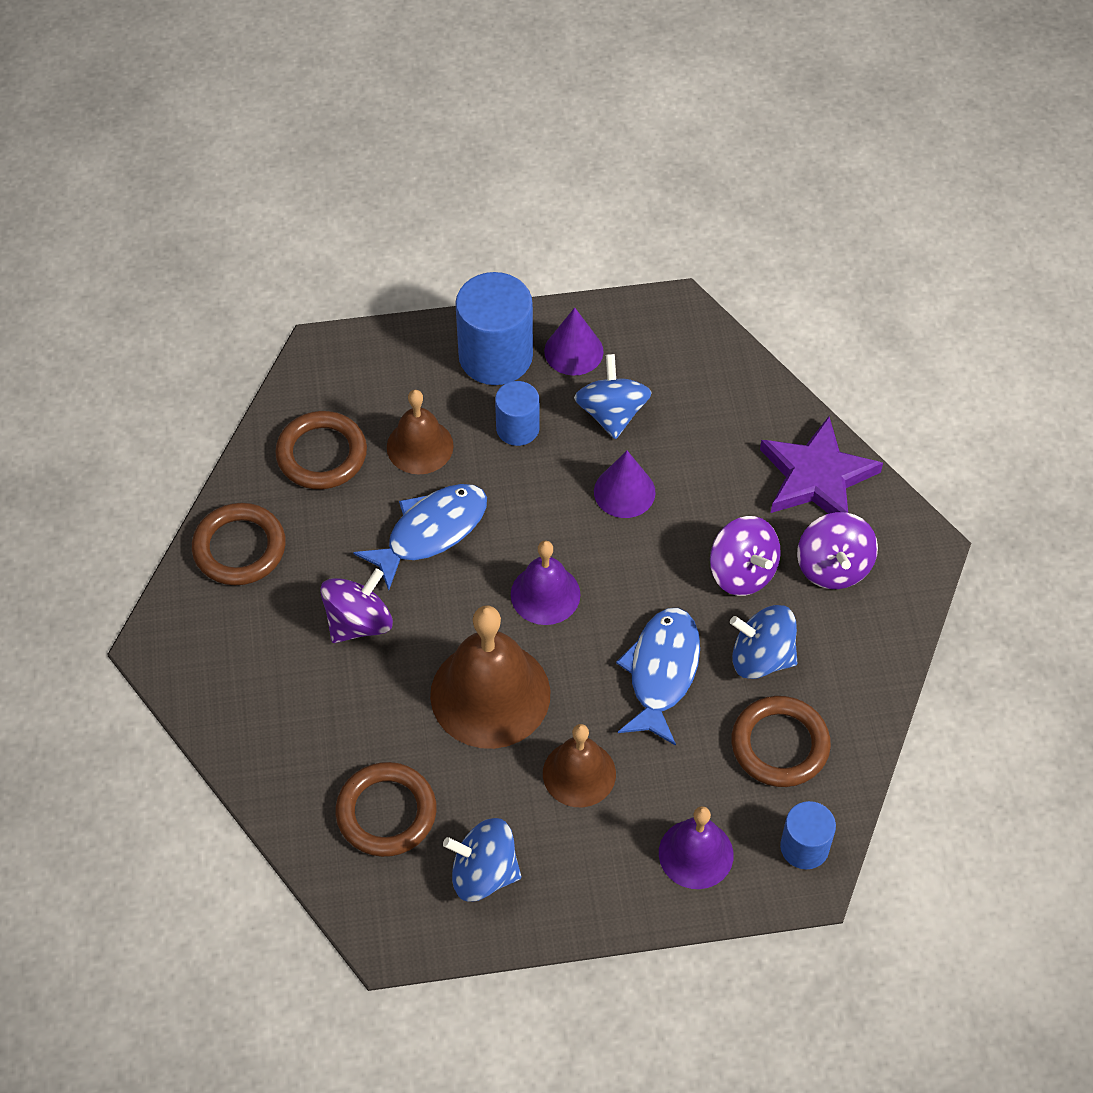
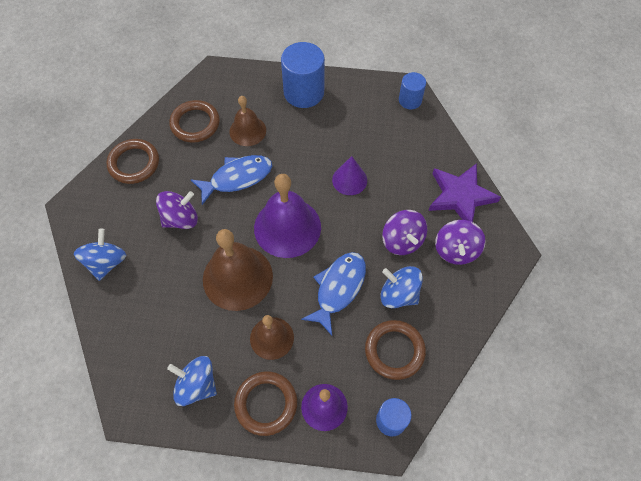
camera: 15 degrees right, 5 degrees up
brown ring [335,762,437,857] -> brown ring moved to [234,372,297,436]
blue cylinder [495,381,540,446] -> blue cylinder moved to [399,72,426,109]
purple bell [511,540,580,625] -> purple bell [254,174,321,258], size x1.67
purple cone [544,307,604,375] -> none
blue spinning top [574,354,652,439] -> blue spinning top moved to [74,228,126,281]

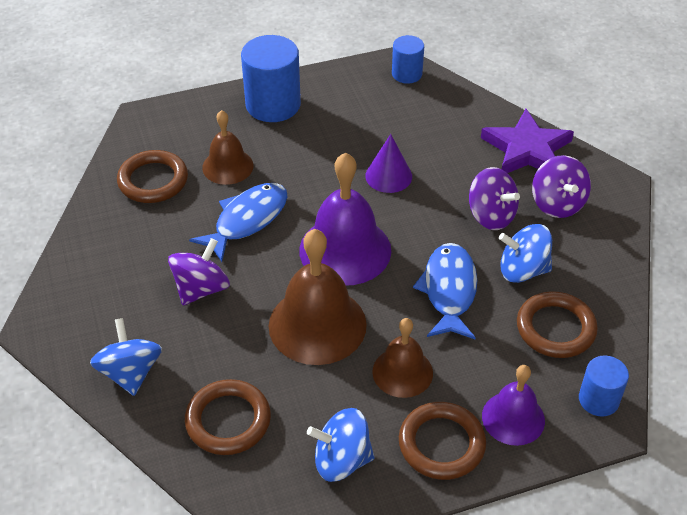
camera: 25 degrees left, 15 degrees down
brown ring [106,139,159,184] -> brown ring moved to [185,379,271,455]

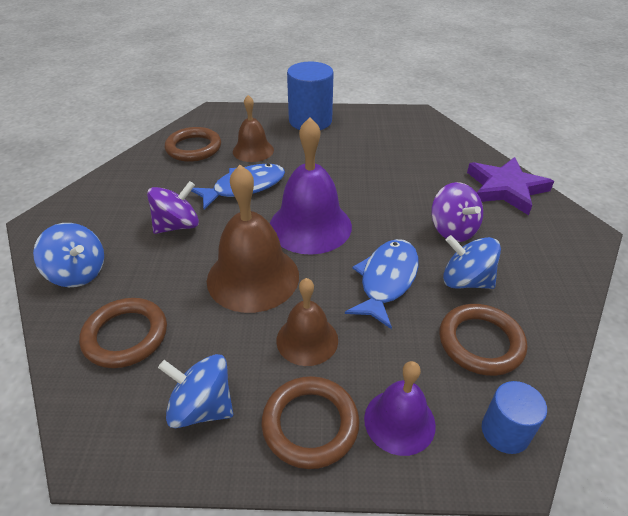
camera: 20 degrees right, 5 degrees down
blue spinning top [90,318,162,396] -> blue spinning top turned 120 degrees clockwise [33,223,104,287]
purple cone [365,134,412,193] -> none
blue cylinder [392,35,424,84] -> none
purple spinning top [532,155,591,218] -> none

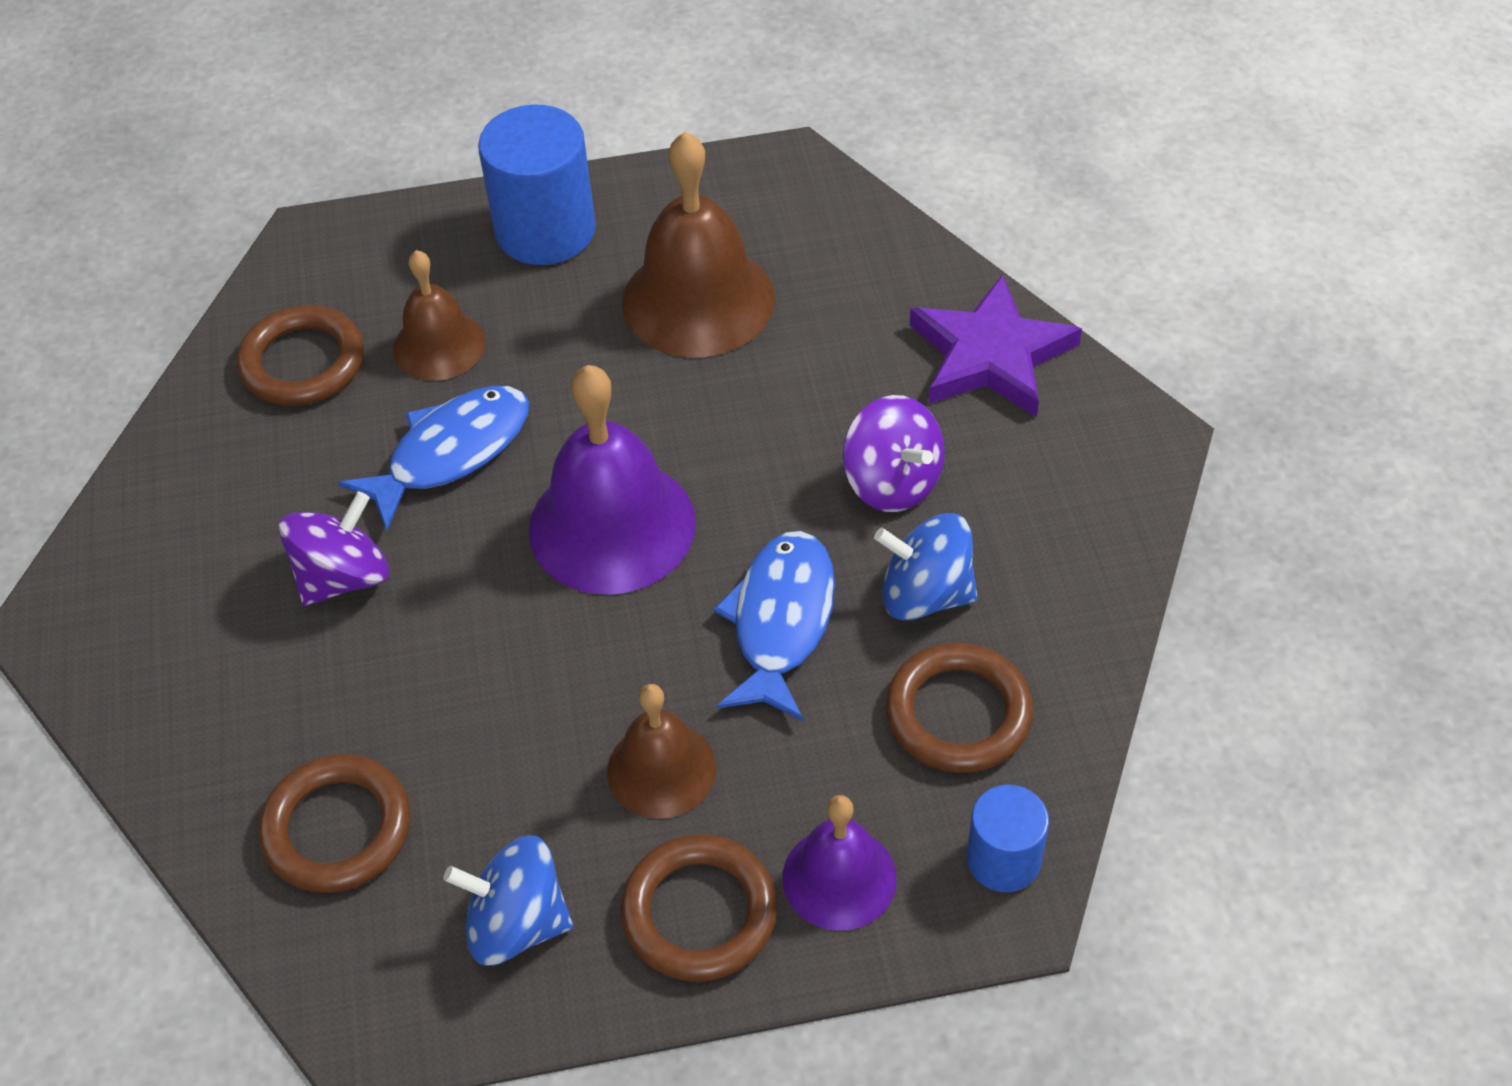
camera: 10 degrees left, 10 degrees up
blue spinning top [33,223,104,287] -> none
brown bell [207,165,299,313] -> brown bell moved to [622,132,775,357]

